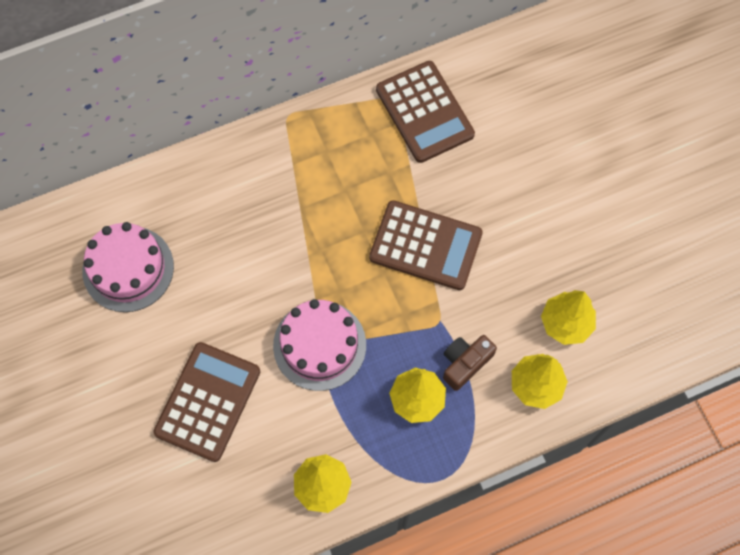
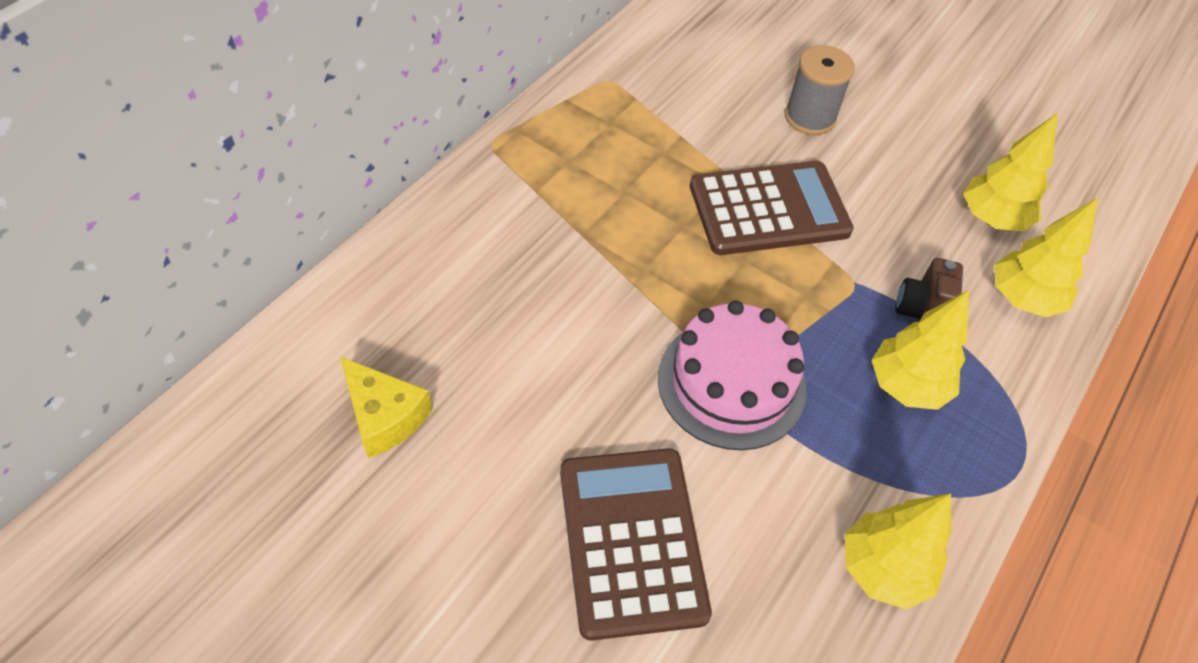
camera: 35 degrees left, 15 degrees down
pink cake [82,222,174,312] -> yellow cheese [340,357,432,458]
brown calculator [376,61,475,163] -> none
none -> grey spool [785,45,855,135]

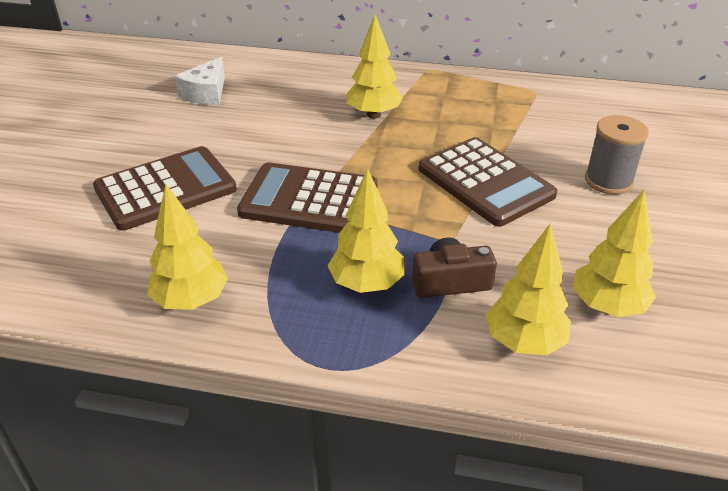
camera: 70 degrees right, 15 degrees down
yellow cheese [340,357,432,458] -> white cheese [175,57,225,105]
pink cake [658,300,807,450] -> brown calculator [237,162,378,233]
none -> yellow tree [347,15,403,119]

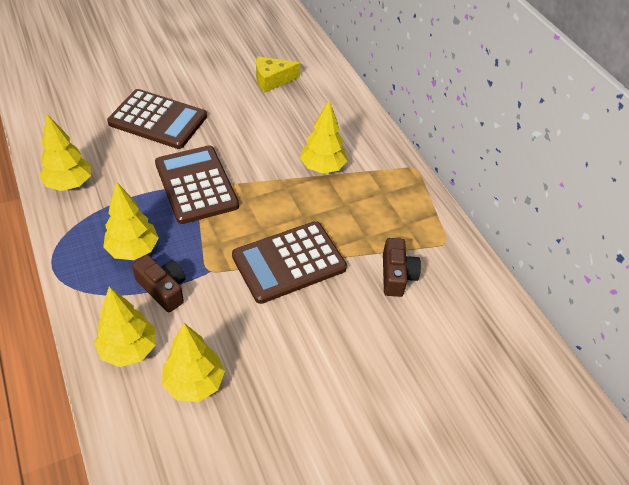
camera: 50 degrees right, 10 degrees up
white cheese [175,57,225,105] -> yellow cheese [256,56,300,93]
brown calculator [419,137,557,227] -> brown calculator turned 45 degrees clockwise [232,221,347,304]
grey spool [585,115,649,195] -> none
none -> brown camera [383,238,421,297]

